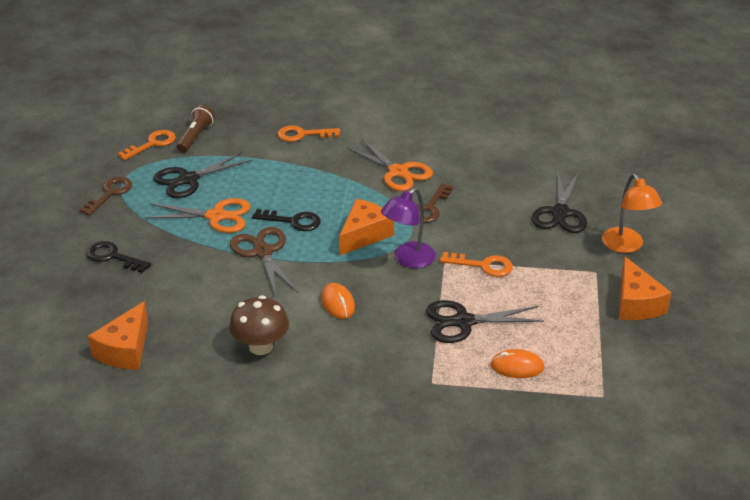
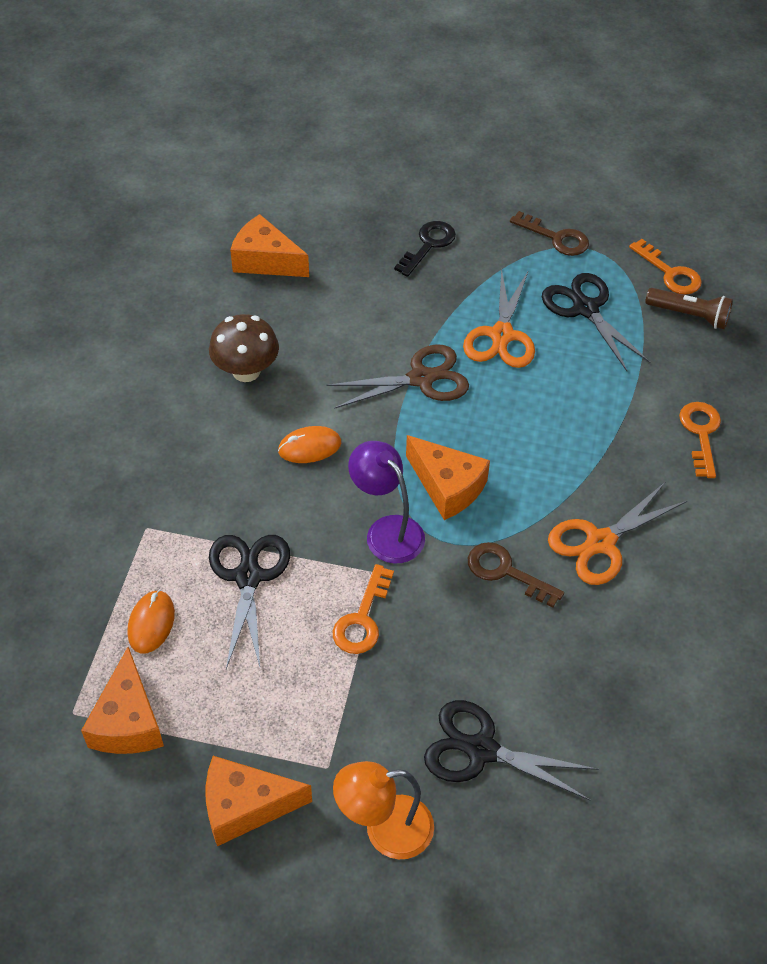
camera: 95 degrees right, 15 degrees up
black key [252,209,321,231] -> none
none -> orange cheese [81,647,164,754]

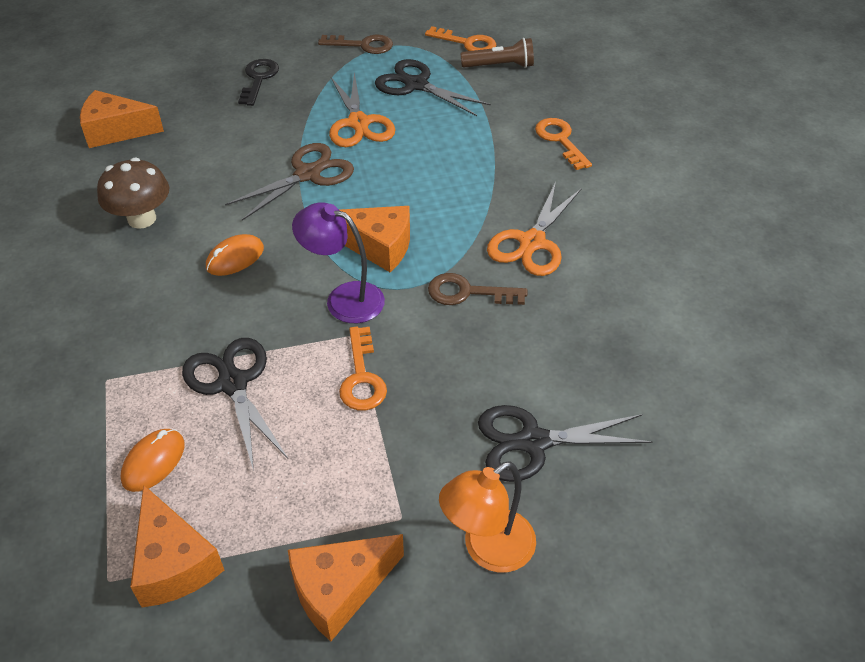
camera: 25 degrees left, 5 degrees down
orange mouse [127,590,175,653] -> orange mouse turned 45 degrees clockwise [121,429,185,492]

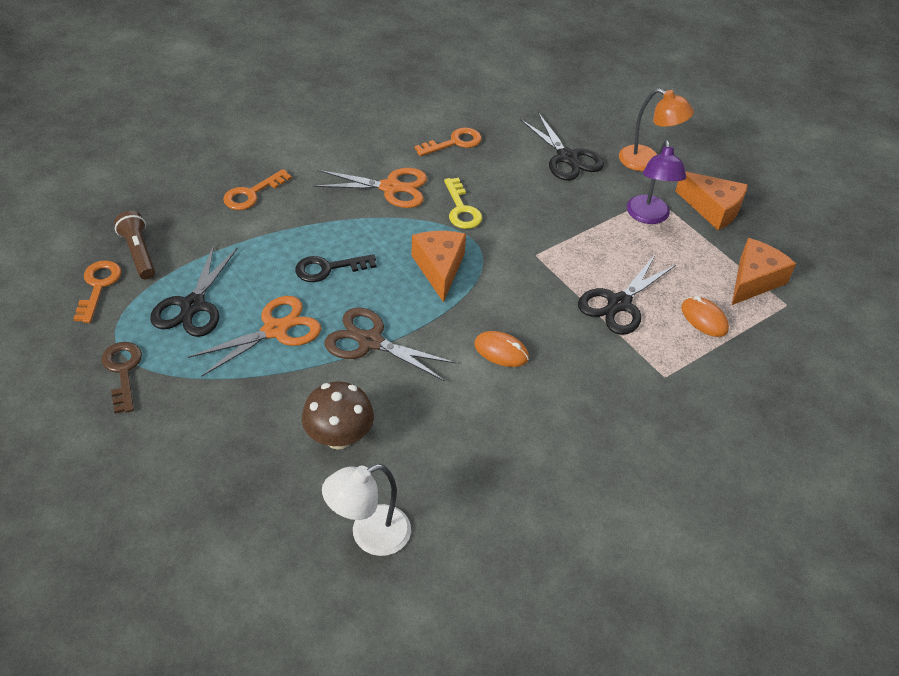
camera: 115 degrees left, 0 degrees up
orange cheese [80,90,164,148] -> white lamp [322,464,411,556]
brown mushroom [97,157,169,229] -> brown mushroom moved to [302,382,374,450]
orange mouse [121,429,185,492] -> orange mouse turned 45 degrees clockwise [681,296,729,337]
black key [238,59,279,106] -> black key moved to [295,254,376,282]
purple lamp [292,202,385,323] -> purple lamp moved to [627,140,686,224]
orange key [339,327,387,411] -> orange key moved to [415,127,482,156]
brown key [428,273,527,305] -> yellow key [444,178,482,229]

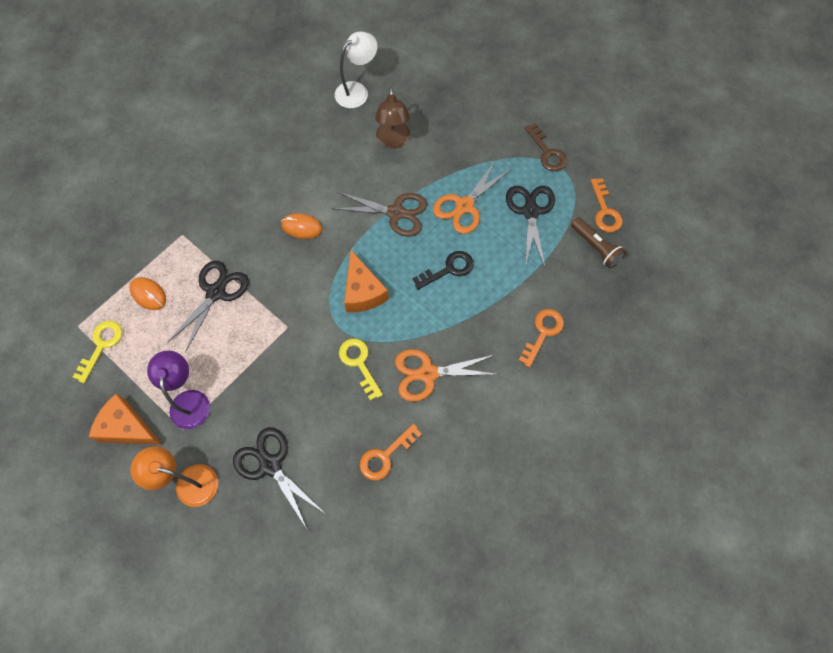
camera: 170 degrees right, 20 degrees up
brown mushroom [302,382,374,450] -> brown lamp [375,87,410,149]
orange cheese [732,238,796,305] -> yellow key [73,321,122,383]

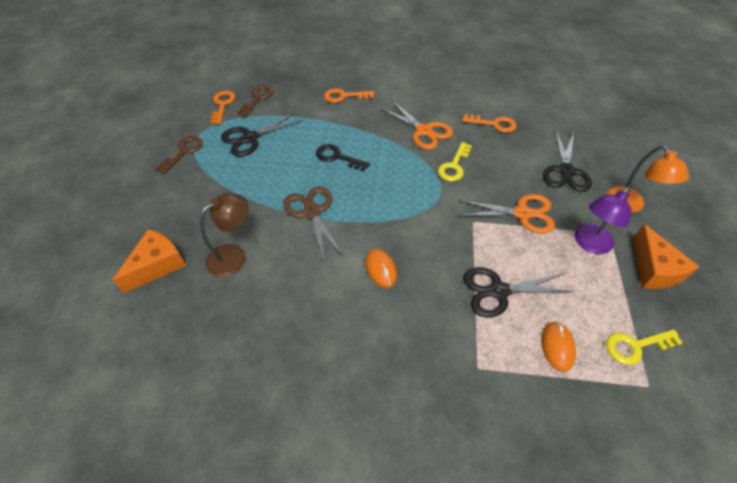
camera: 125 degrees left, 15 degrees down
white lamp [335,31,377,108] -> none
orange cheese [344,250,389,312] -> orange cheese moved to [113,229,186,293]
orange scissors [433,160,511,234] -> orange scissors moved to [458,194,555,234]
brown flashlight [571,217,626,269] -> brown key [238,85,274,117]
orange key [591,178,623,232] -> orange key turned 45 degrees counterclockwise [210,90,236,124]

